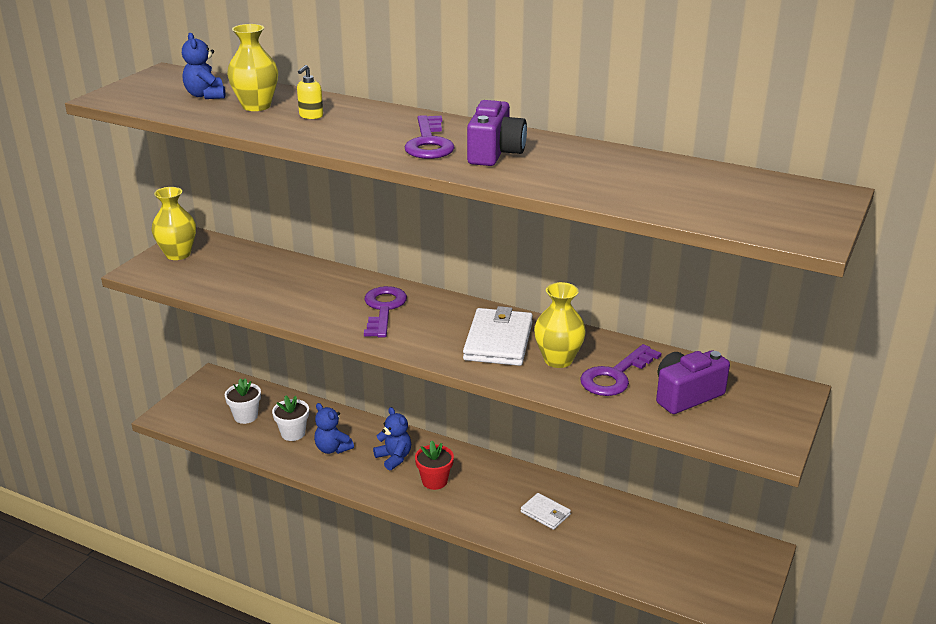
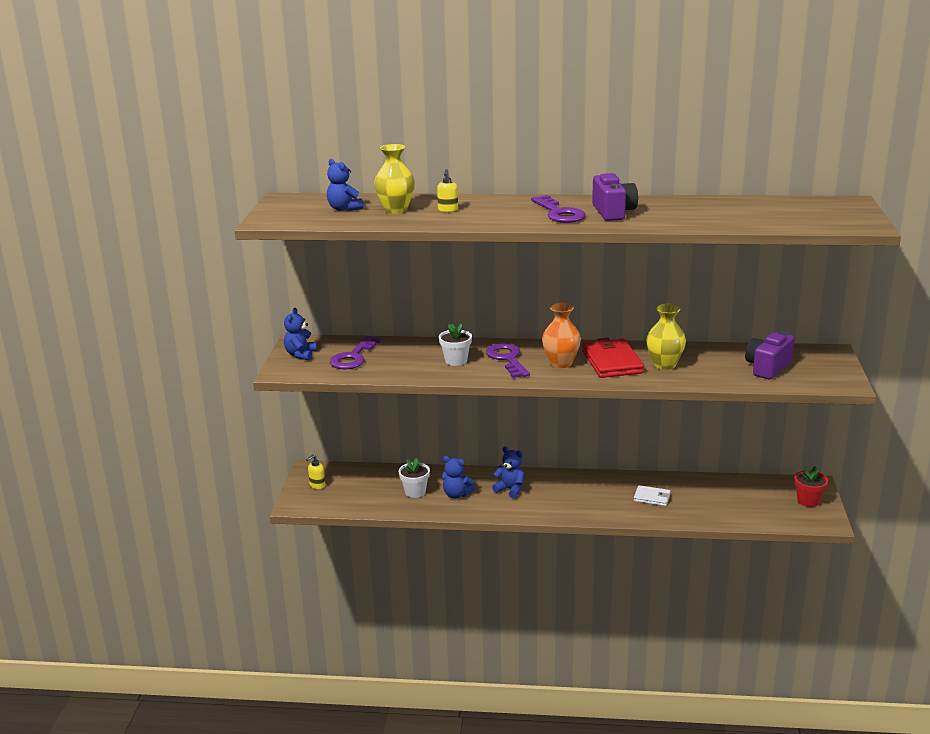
camera: 20 degrees left, 5 degrees down
yellow vase [151,187,196,260] -> blue teddy bear [284,308,317,360]
white flower pot [225,378,261,424] -> white flower pot moved to [439,324,472,366]
red flower pot [415,441,454,490] -> red flower pot moved to [794,466,828,507]
white wallet [463,306,533,366] -> red wallet [582,338,644,378]
purple key [580,344,661,396] -> purple key moved to [330,336,382,369]
none -> yellow soap dispenser [306,454,325,489]
none -> orange vase [542,303,581,368]

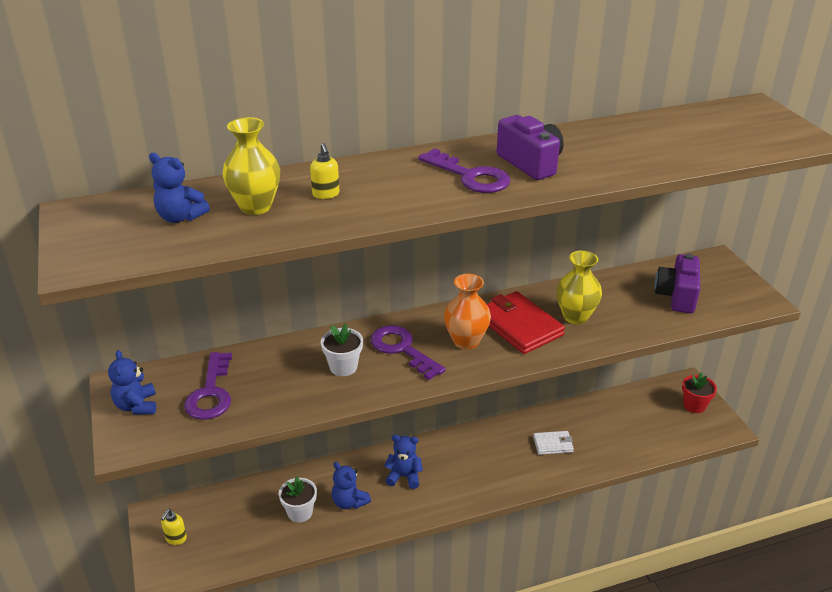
camera: 25 degrees left, 10 degrees up
blue teddy bear [442,456,475,498] -> blue teddy bear turned 45 degrees clockwise [332,462,371,509]

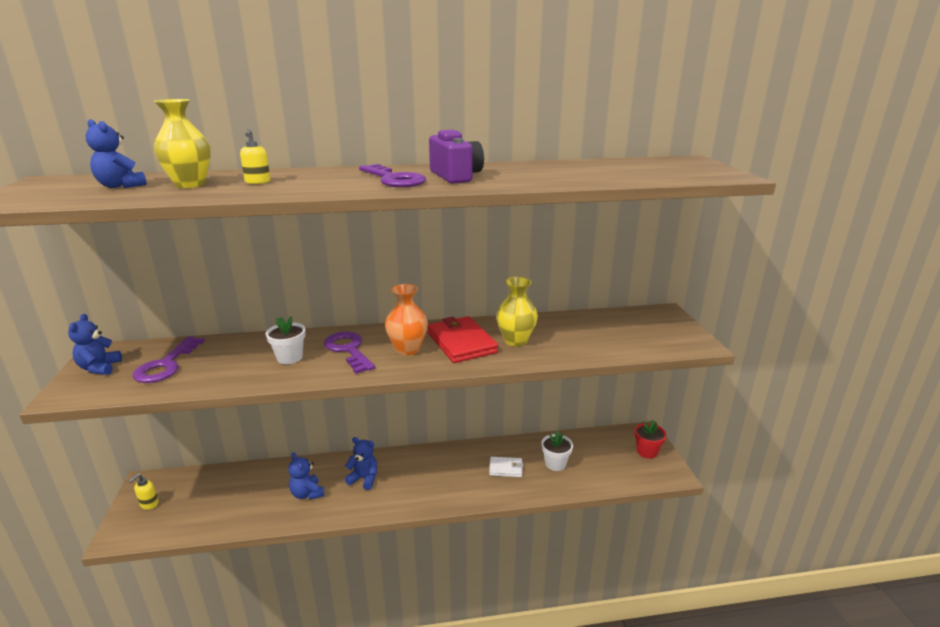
camera: 10 degrees right, 10 degrees down
white flower pot [279,477,317,523] -> white flower pot moved to [542,431,573,471]
purple camera [655,253,700,313] -> none

